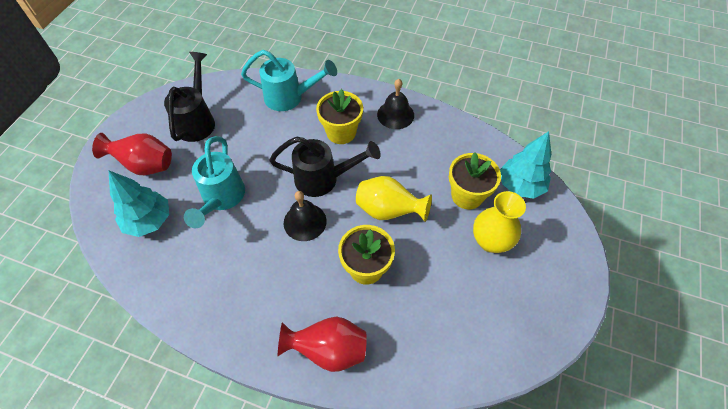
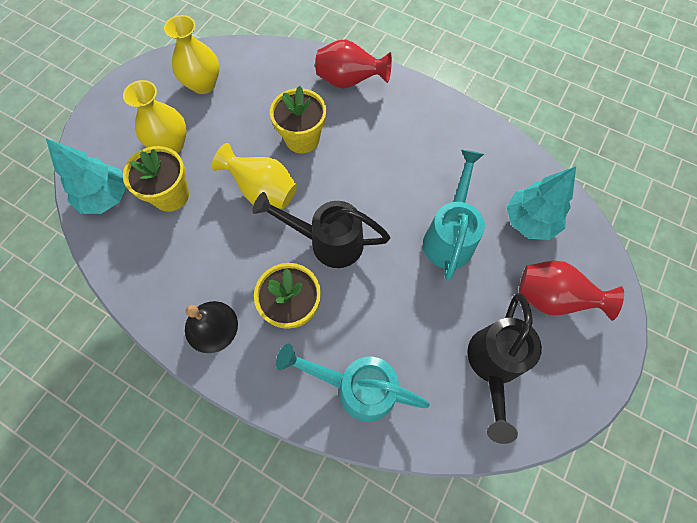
camera: 170 degrees left, 10 degrees up
black bell [284,191,327,241] -> none
none -> yellow vase [164,15,219,94]

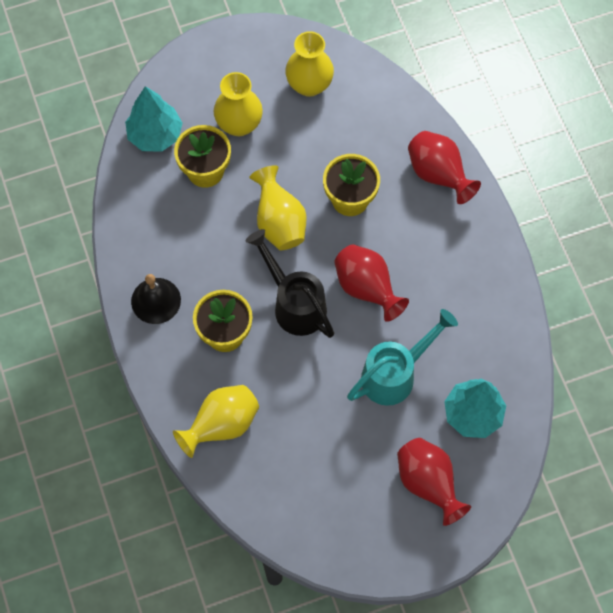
camera: 40 degrees right, 0 degrees up
turquoise watering can [276,343,430,422] -> yellow vase [173,385,259,458]
black watering can [467,293,542,444] -> none
none -> red vase [334,244,409,322]

